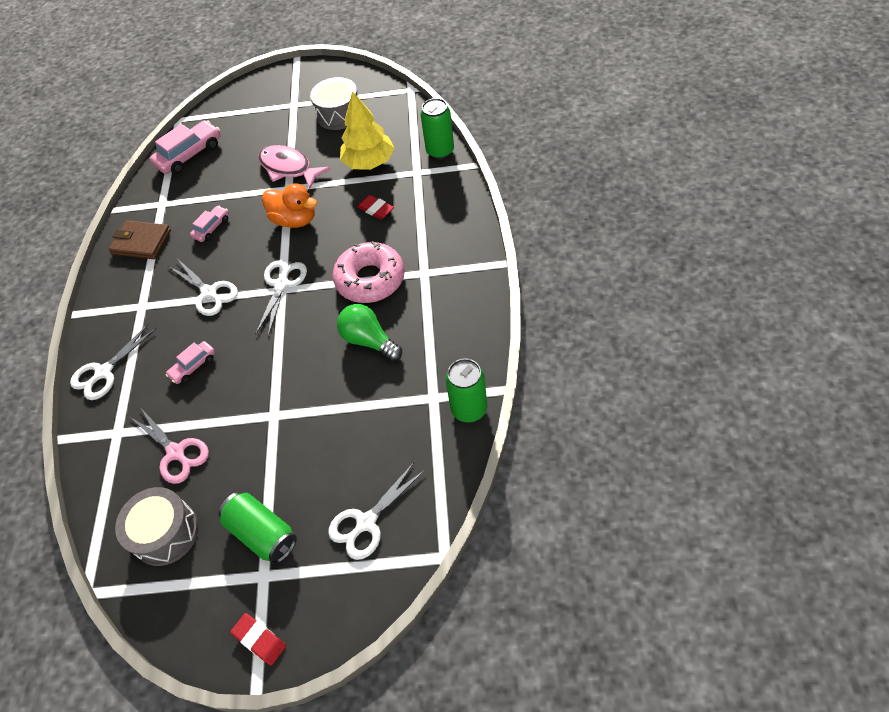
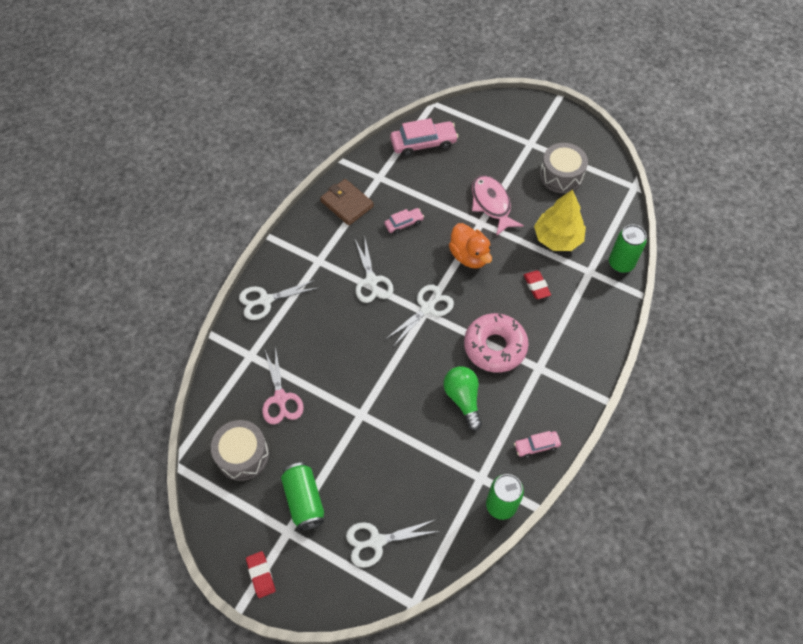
camera: 25 degrees right, 5 degrees up
pink car [165,341,215,384] -> pink car moved to [514,431,561,458]

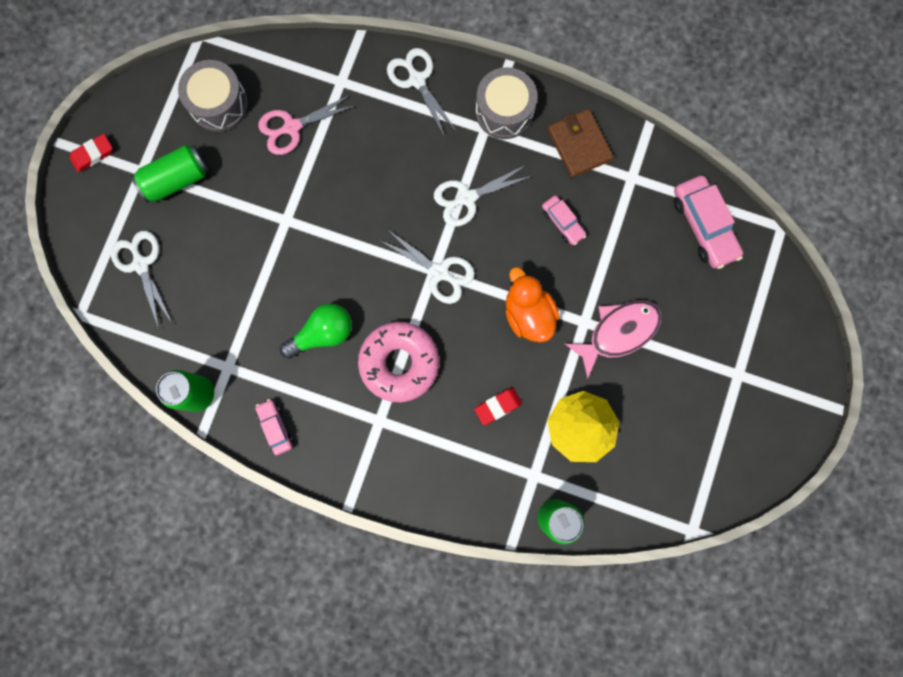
camera: 80 degrees right, 20 degrees up
brown wallet [320,179,374,226] -> brown wallet turned 60 degrees counterclockwise [547,109,614,178]
orange duck [449,223,492,268] -> orange duck turned 105 degrees clockwise [505,267,559,343]
grey drum [540,143,588,193] -> grey drum moved to [475,67,537,139]

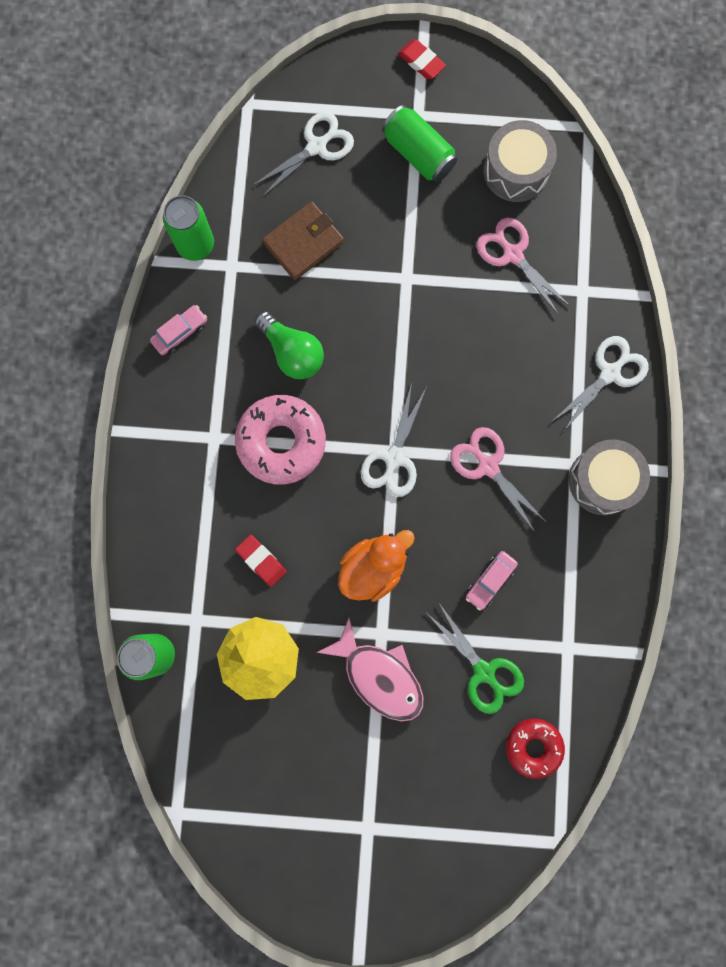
camera: 75 degrees right, 0 degrees up
white scissors [434,165,532,226] -> pink scissors [450,427,546,532]
brown wallet [547,109,614,178] -> brown wallet moved to [262,201,344,280]
pink car [674,175,743,269] -> red donut [506,719,565,779]
none -> green scissors [428,603,524,714]

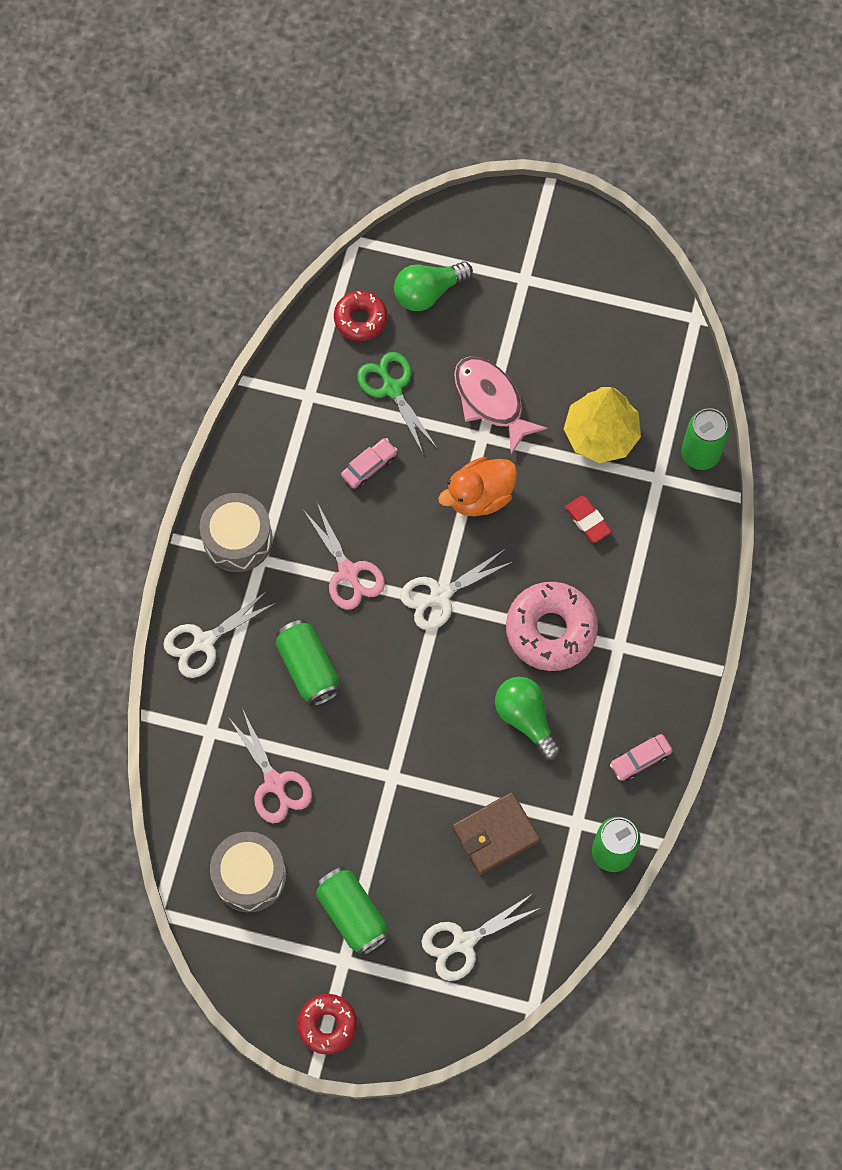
camera: 170 degrees left, 10 degrees down
white scissors [361,383,427,497] -> white scissors turned 150 degrees counterclockwise [400,549,514,630]
red eraser [398,39,446,79] -> red donut [298,994,357,1055]
none -> green can [275,620,341,706]
none -> green light bulb [394,262,473,311]

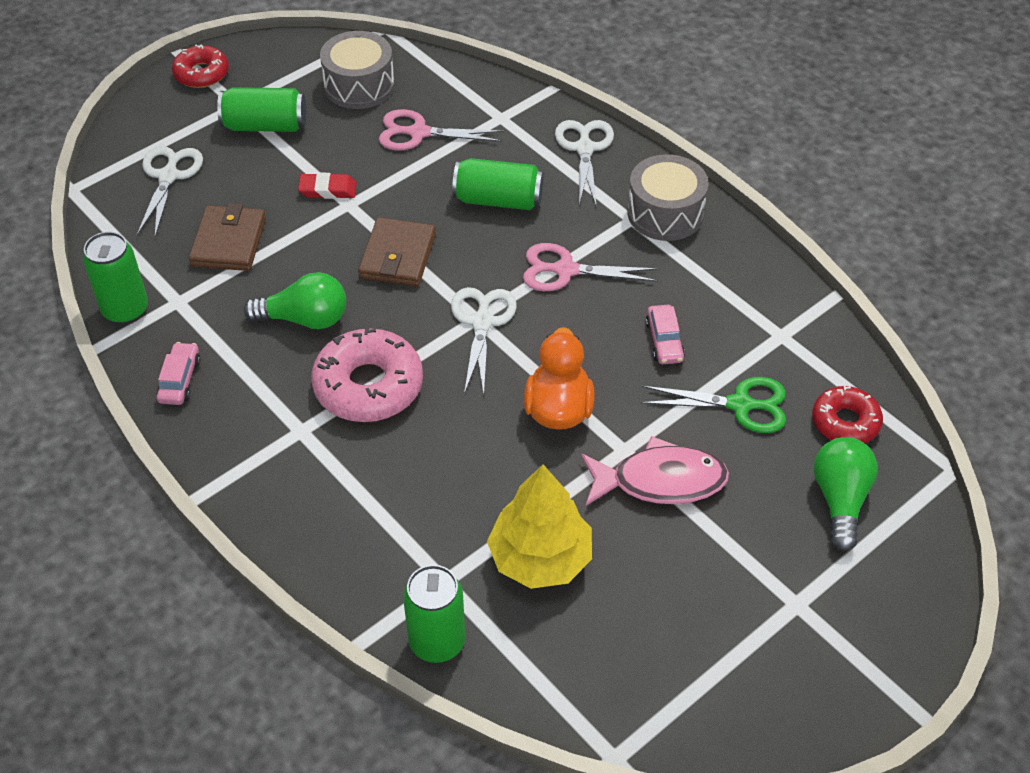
camera: 125 degrees right, 20 degrees down
red eraser [565,496,612,543] -> red eraser moved to [298,173,357,199]
none -> brown wallet [358,217,436,287]

